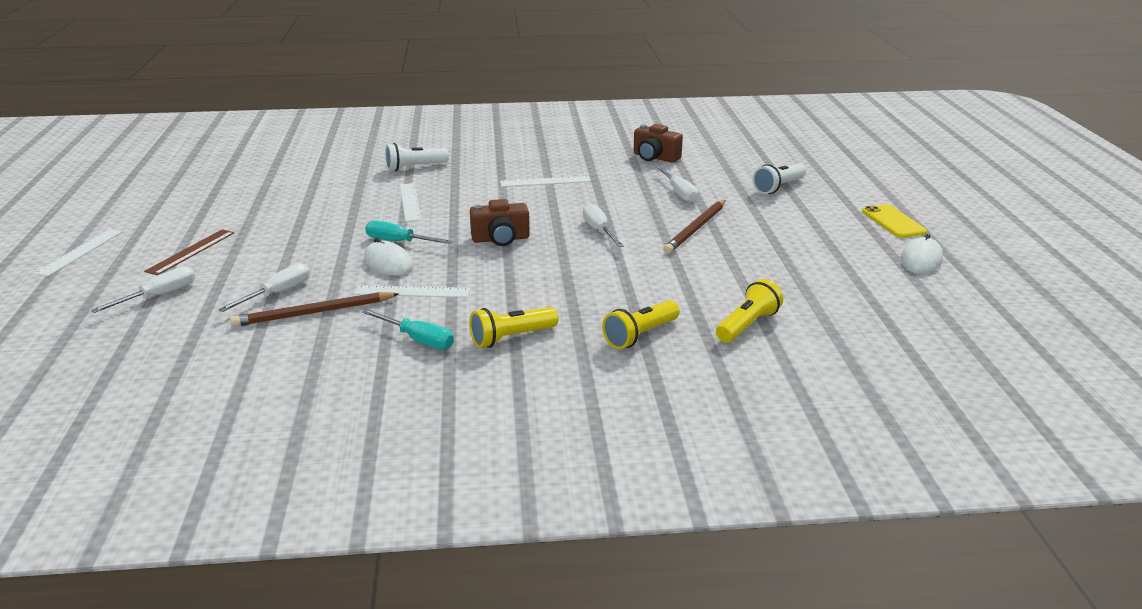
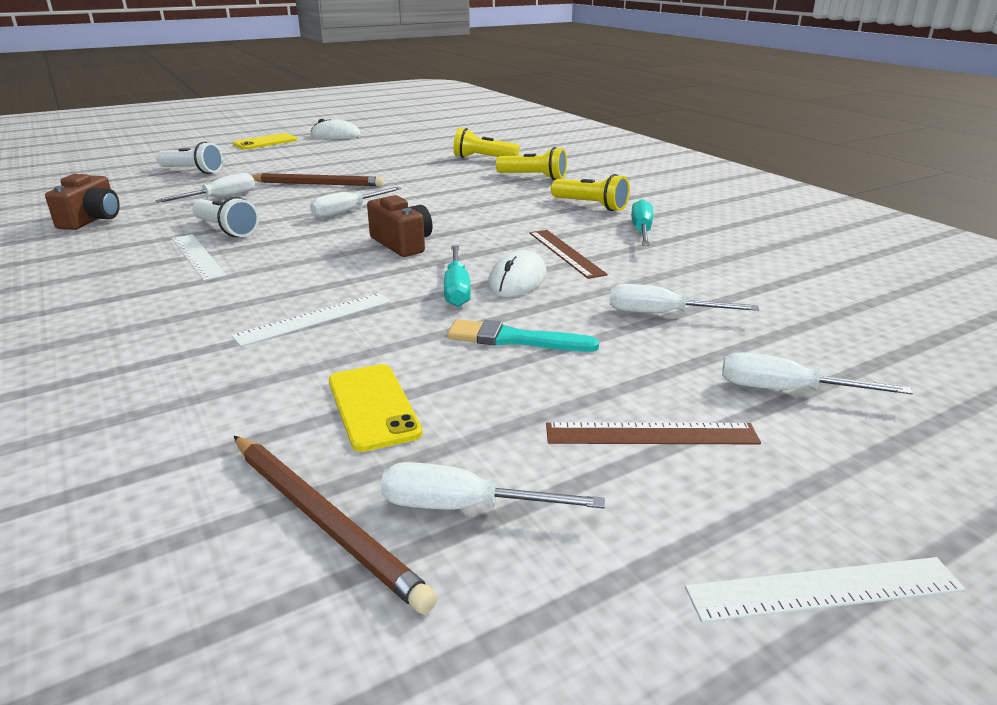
camera: 115 degrees left, 0 degrees up
brown pencil [230,292,399,327] -> brown pencil moved to [234,436,438,614]
white ruler [354,285,470,298] -> brown ruler [530,230,608,279]
white flashlight [385,143,449,171] -> white flashlight moved to [192,197,259,237]
none -> yellow phone [329,364,423,452]
none -> white screwdriver [381,462,605,509]
none -> turquoise brush [447,319,599,352]

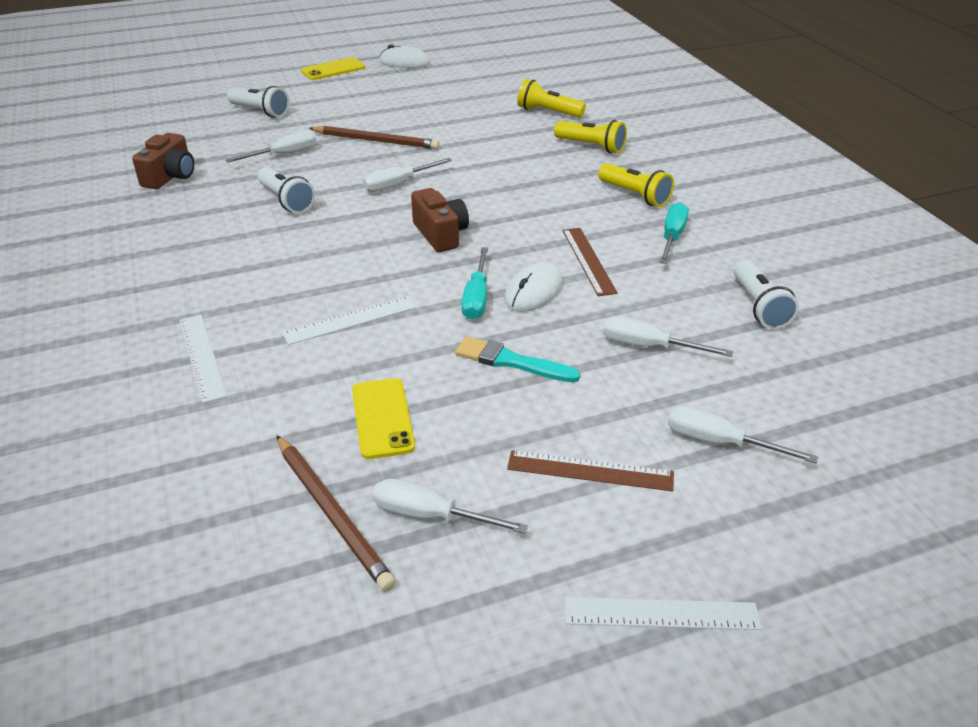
camera: 10 degrees right, 10 degrees up
white ruler [172,234,227,281] -> white ruler moved to [180,315,227,403]
none -> white flashlight [734,260,799,329]

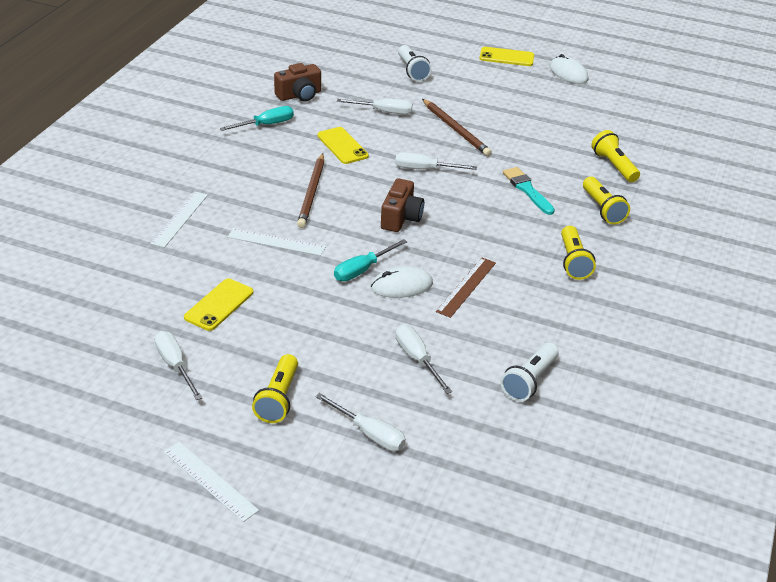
camera: 40 degrees right, 0 degrees up
white flashlight [258,167,315,213] -> yellow phone [317,127,369,164]
brown pencil [276,435,396,592] -> brown pencil moved to [297,153,324,228]
turquoise brush [455,336,580,382] -> turquoise brush moved to [503,167,555,215]
brown ruler [507,450,674,492] -> yellow flashlight [252,354,298,423]
turquoise screwdriver [659,202,689,264] -> turquoise screwdriver moved to [220,106,294,131]
white screwdriver [668,406,818,463] -> white screwdriver turned 150 degrees clockwise [315,393,406,451]

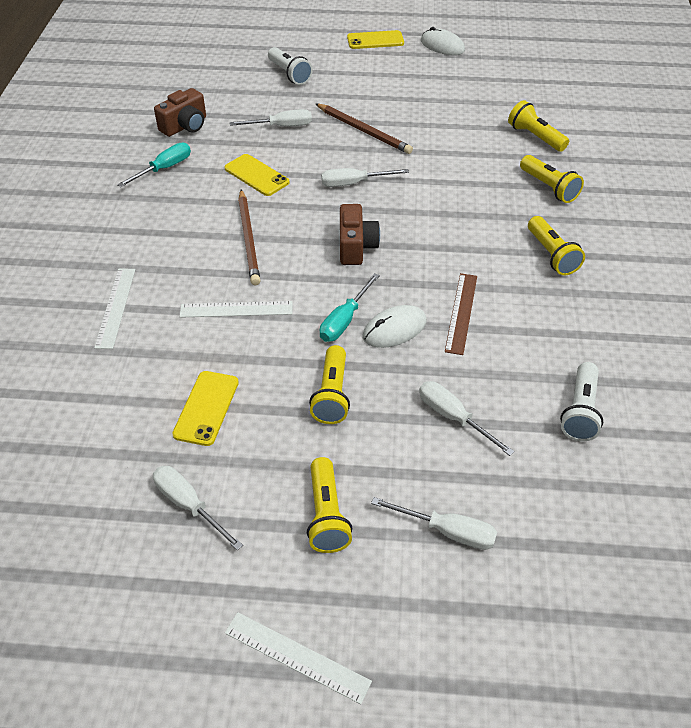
camera: 15 degrees left, 10 degrees up
turquoise brush [503,167,555,215] -> none
none -> yellow flashlight [309,345,350,424]

